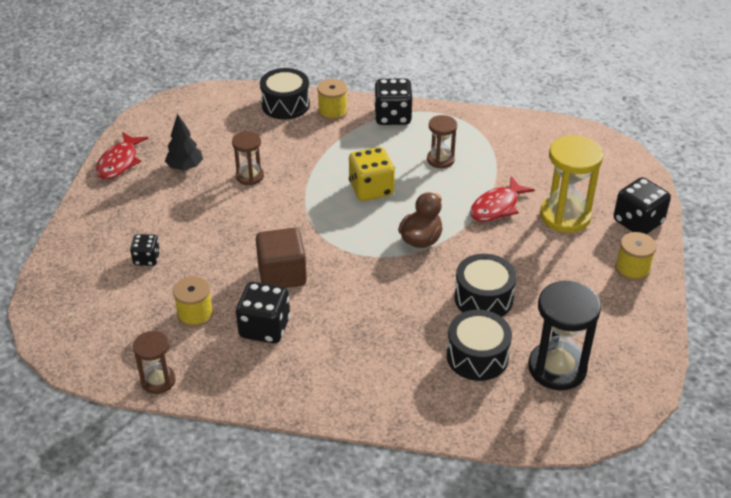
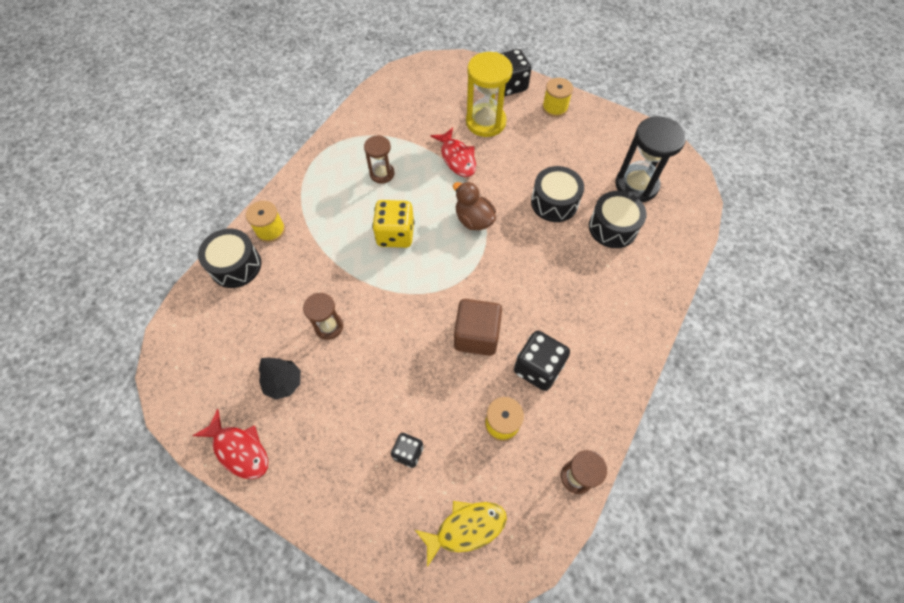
camera: 70 degrees left, 20 degrees up
black dice [374,79,412,125] -> none
none -> yellow fish [415,501,507,567]

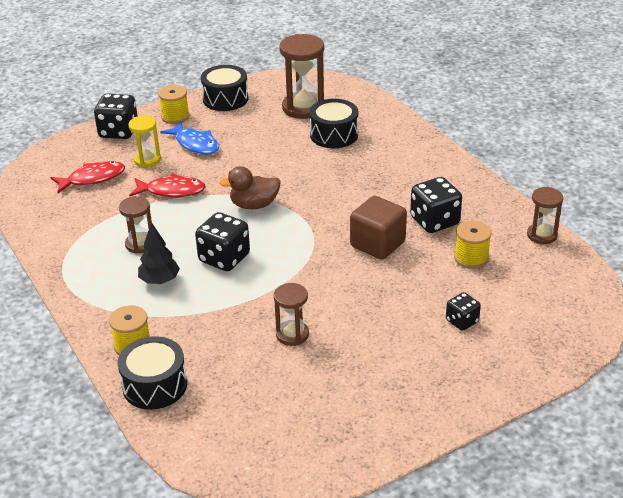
camera: 60 degrees left, 25 degrees down
red fish [193,409,268,479] -> red fish moved to [50,161,125,193]
black tree [259,358,301,400] -> black tree moved to [138,222,180,284]
yellow dice [372,200,414,248] -> black dice [195,212,250,271]
yellow fish [415,501,507,567] -> none
yellow hourglass [466,52,513,137] -> yellow hourglass [129,116,161,167], size x0.58
black drum [531,166,584,222] -> black drum moved to [201,65,249,111]
black hourglass [615,116,686,202] -> brown hourglass [279,34,324,119]
none -> blue fish [160,122,219,155]

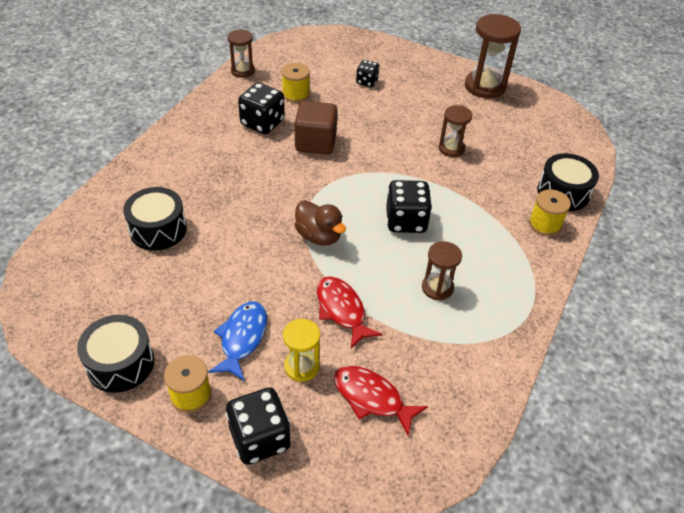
camera: 125 degrees left, 10 degrees up
black tree [138,222,180,284] -> none
brown hourglass [279,34,324,119] -> brown hourglass moved to [465,14,521,99]

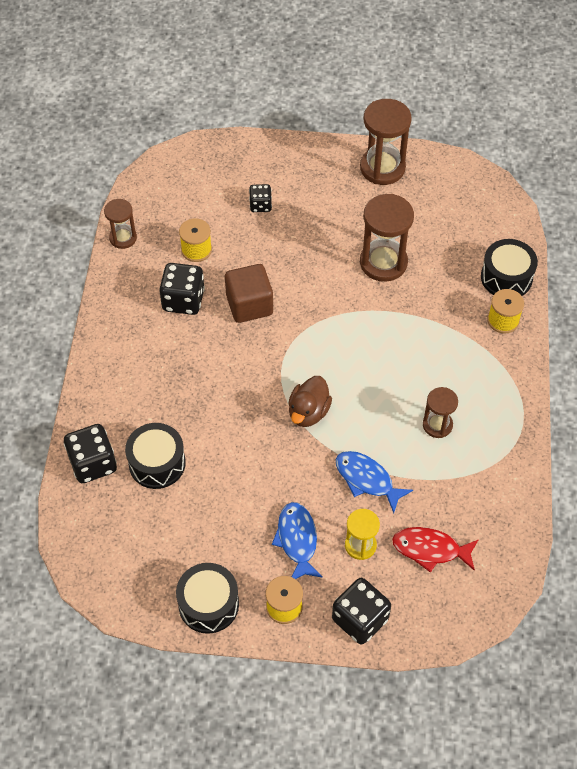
camera: 20 degrees left, 10 degrees up
brown duck [295,200,346,246] -> brown duck turned 90 degrees clockwise [288,376,332,427]
red fish [317,276,382,349] -> blue fish [336,451,413,513]
black dice [386,180,432,233] -> black dice moved to [64,424,117,483]
brown hourglass [439,105,472,157] -> brown hourglass [360,194,414,282], size x1.72

